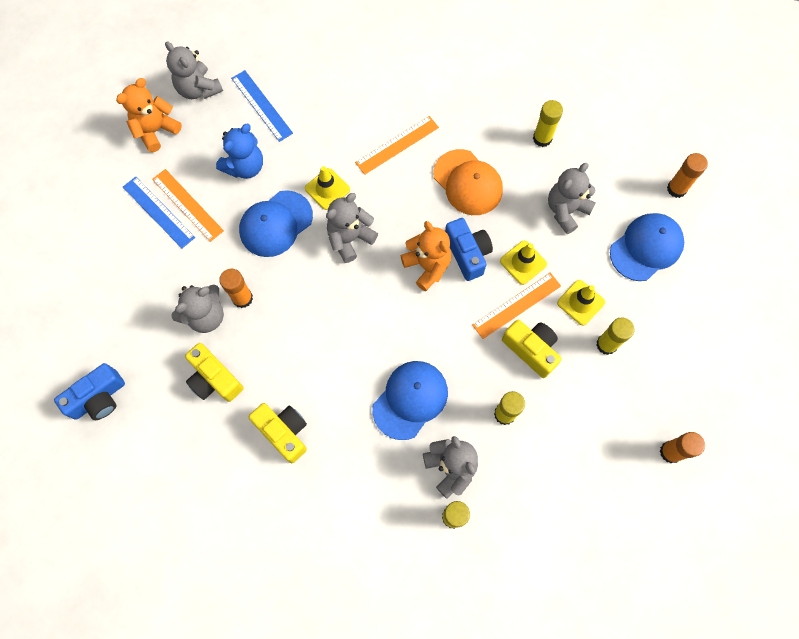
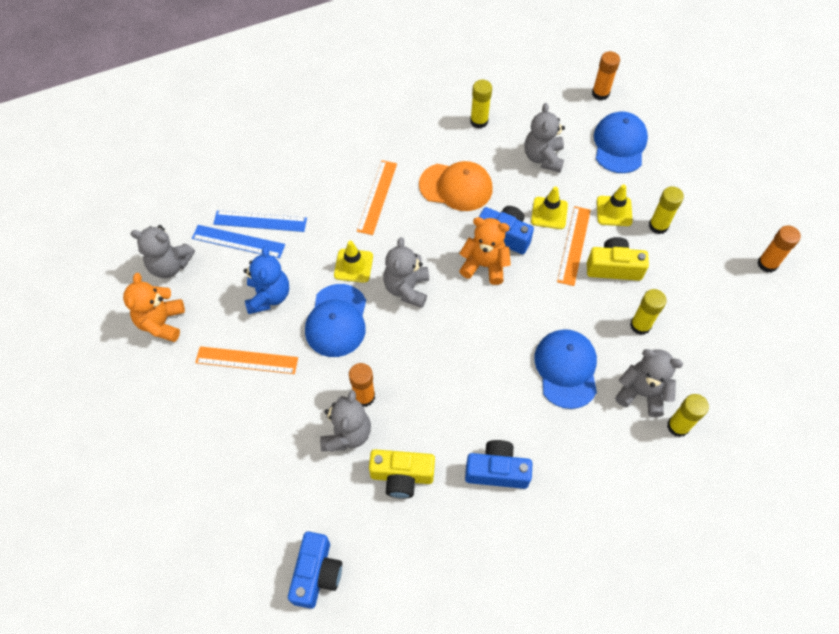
camera: 40 degrees left, 10 degrees down
blue ruler [123,177,195,248] -> blue ruler moved to [213,210,307,232]
yellow camera [249,403,307,463] -> blue camera [465,440,532,489]

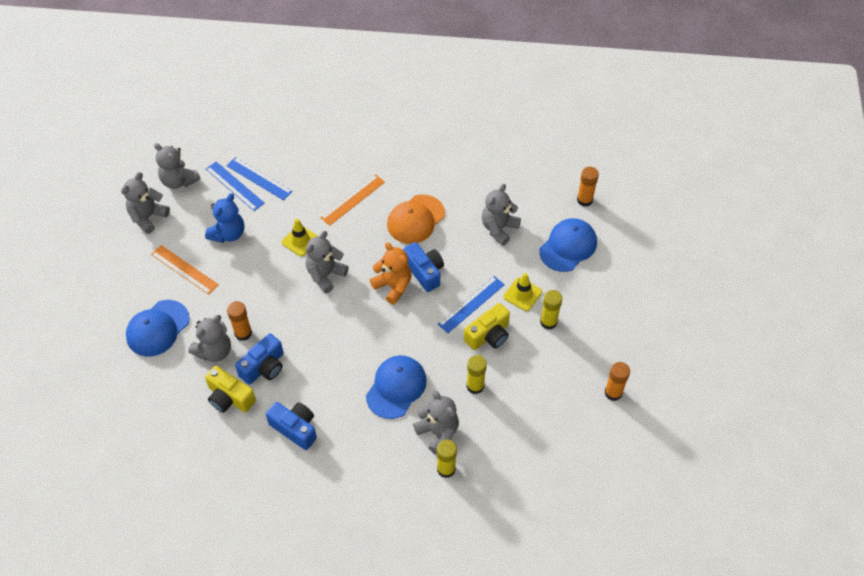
camera: 30 degrees right, 5 degrees down
orange teddy bear [123,273,185,342] -> grey teddy bear [121,172,170,234]
blue camera [288,531,342,609] -> blue camera moved to [235,333,283,385]
blue cap [305,284,366,357] -> blue cap moved to [126,300,190,356]
orange cap [419,161,493,211] -> orange cap turned 90 degrees clockwise [387,194,445,244]
yellow glue stick [470,80,492,129] -> none
yellow traffic cone [531,187,568,229] -> none
orange ruler [557,206,591,286] -> blue ruler [438,276,505,333]
yellow camera [587,237,649,281] -> yellow camera turned 105 degrees clockwise [464,303,510,350]

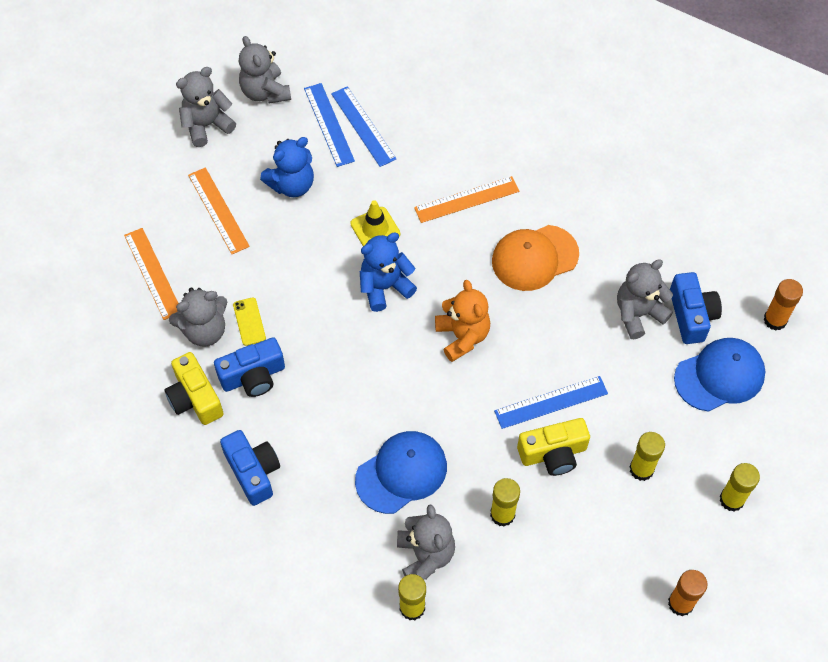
camera: 25 degrees right, 5 degrees up
blue cap [126,300,190,356] -> orange ruler [124,228,178,320]
orange glue stick [227,301,252,341] -> yellow phone [233,297,266,346]
grey teddy bear [306,231,349,293] -> blue teddy bear [360,233,417,312]
blue camera [403,242,444,292] -> blue camera moved to [670,272,722,344]
yellow traffic cone [504,273,542,311] -> none
none -> yellow glue stick [719,463,760,512]

